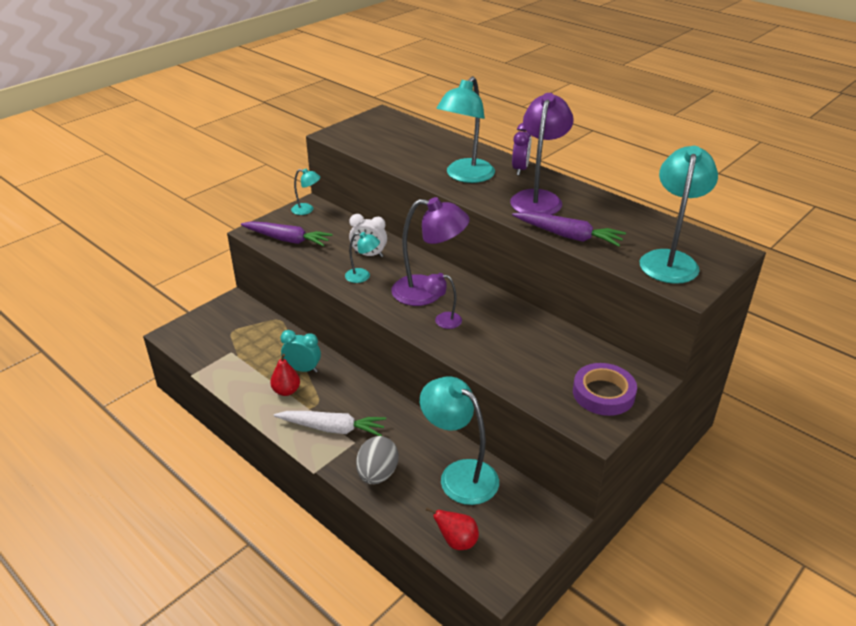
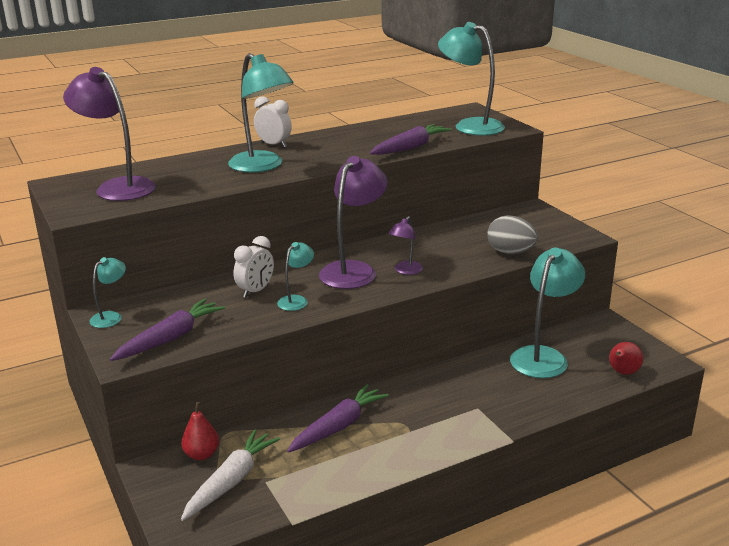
camera: 70 degrees left, 10 degrees down
red pear [270,354,300,396] -> red pear moved to [181,402,219,460]
white carrot [274,411,386,436] -> white carrot moved to [181,429,280,521]
turquoise clock [281,330,321,373] -> purple carrot [287,384,389,453]
grey egg [356,436,399,484] -> grey egg moved to [487,215,538,254]
turquoise lamp [420,376,499,505] -> turquoise lamp turned 150 degrees clockwise [510,248,585,378]
purple lamp [510,93,574,215] -> purple lamp moved to [63,67,156,201]
purple clock [512,123,531,176] -> white clock [254,96,292,148]
purple tape [573,363,637,416] -> none

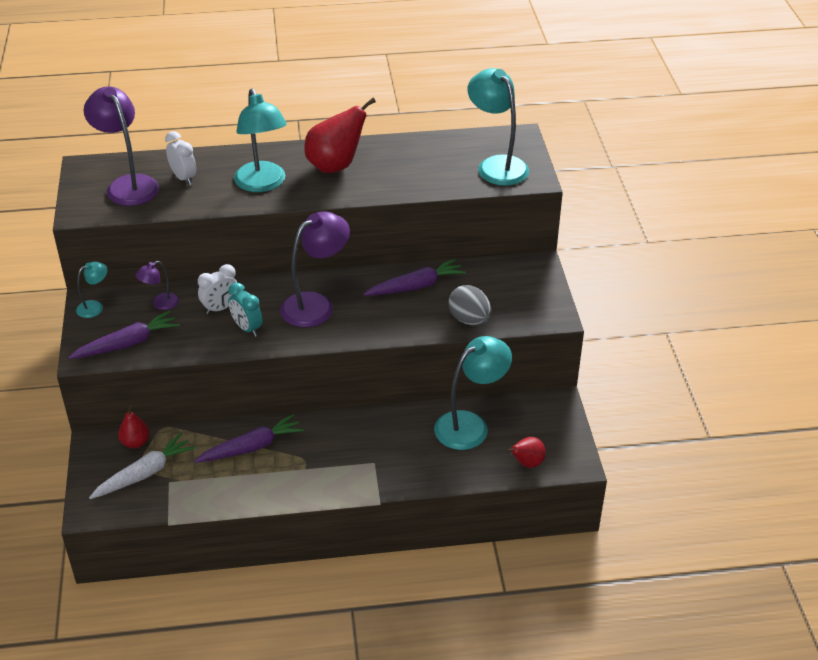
camera: 20 degrees right, 15 degrees up
white clock [254,96,292,148] -> white clock moved to [165,131,197,185]
turquoise lamp [277,242,314,311] -> turquoise clock [228,282,263,337]
purple carrot [370,124,452,155] -> purple carrot moved to [363,258,466,296]
purple lamp [389,216,423,275] -> purple lamp moved to [135,261,179,310]
none -> red pear [304,98,376,173]

